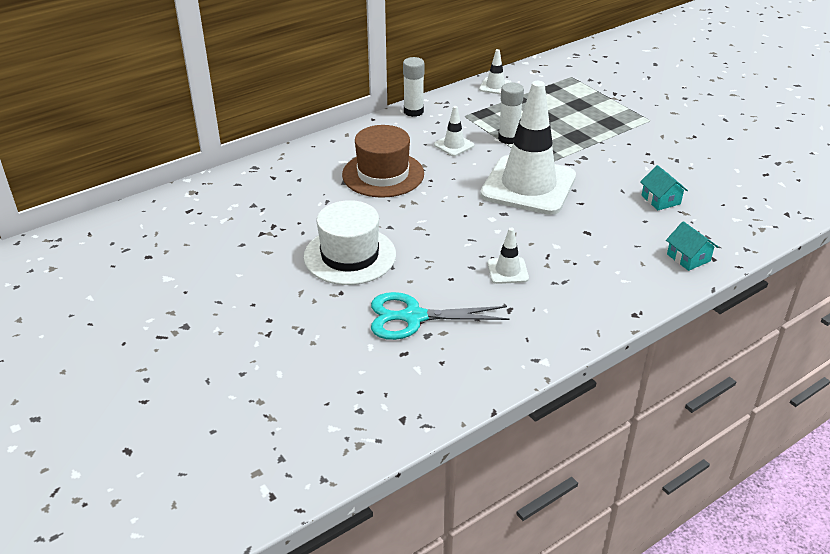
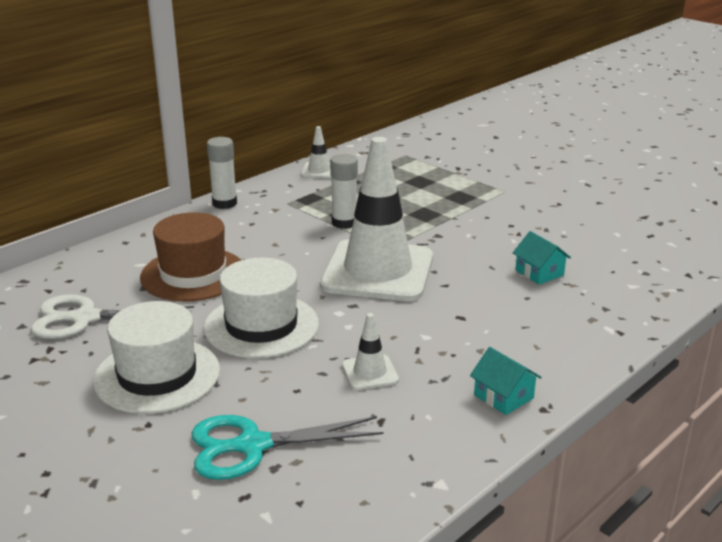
camera: 10 degrees left, 10 degrees down
white traffic cone [434,106,474,156] -> none
turquoise house [666,221,718,271] -> turquoise house moved to [470,347,542,415]
none -> white scissors [31,294,194,339]
none -> white hat [203,257,319,358]

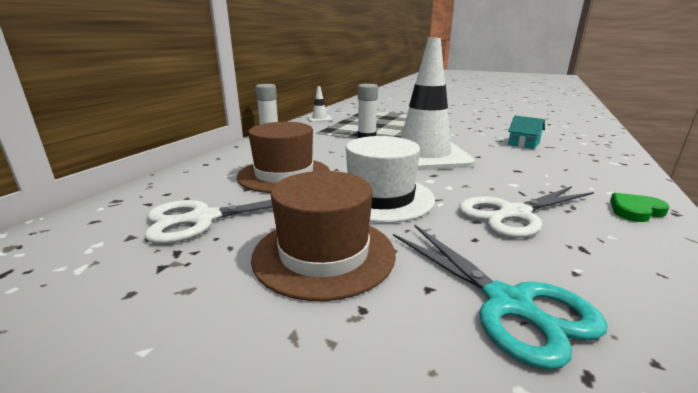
camera: 20 degrees left, 5 degrees down
white hat [93,301,220,414] -> brown hat [251,171,396,301]
turquoise scissors [191,415,383,480] -> turquoise scissors turned 90 degrees counterclockwise [393,225,607,370]
white traffic cone [342,313,399,390] -> white scissors [459,186,594,238]
turquoise house [470,347,542,415] -> green heart [610,193,669,222]

